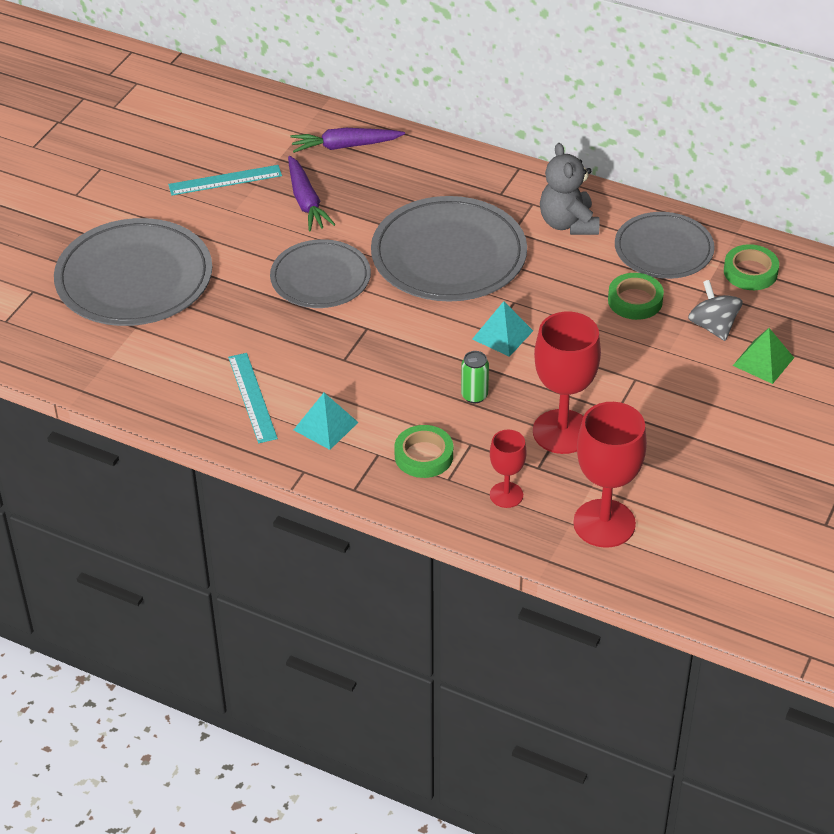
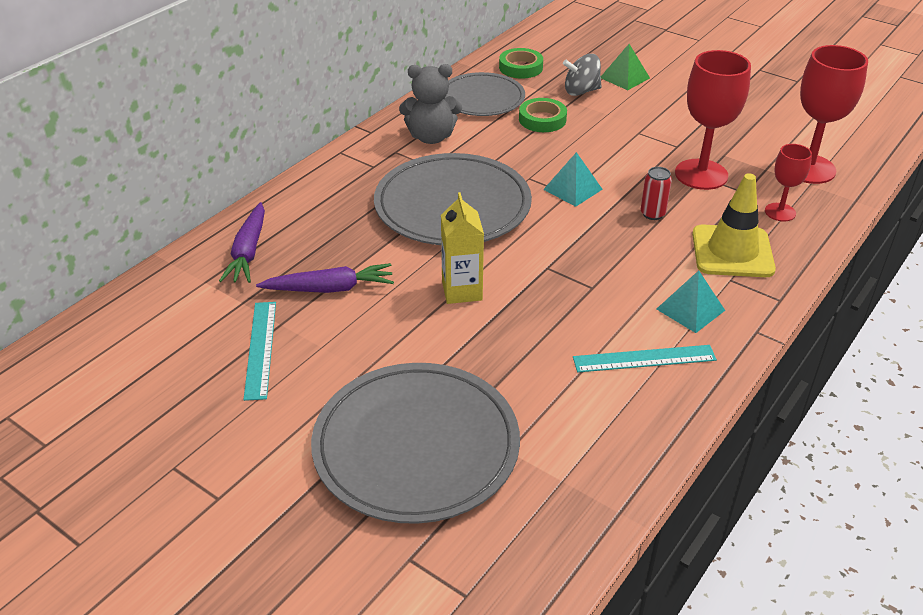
camera: 80 degrees left, 5 degrees down
grey plate [270,239,371,308] -> yellow carton [441,192,484,304]
green tape [394,425,453,478] -> yellow traffic cone [692,173,776,277]
green can [461,351,489,404] -> red can [641,167,672,220]

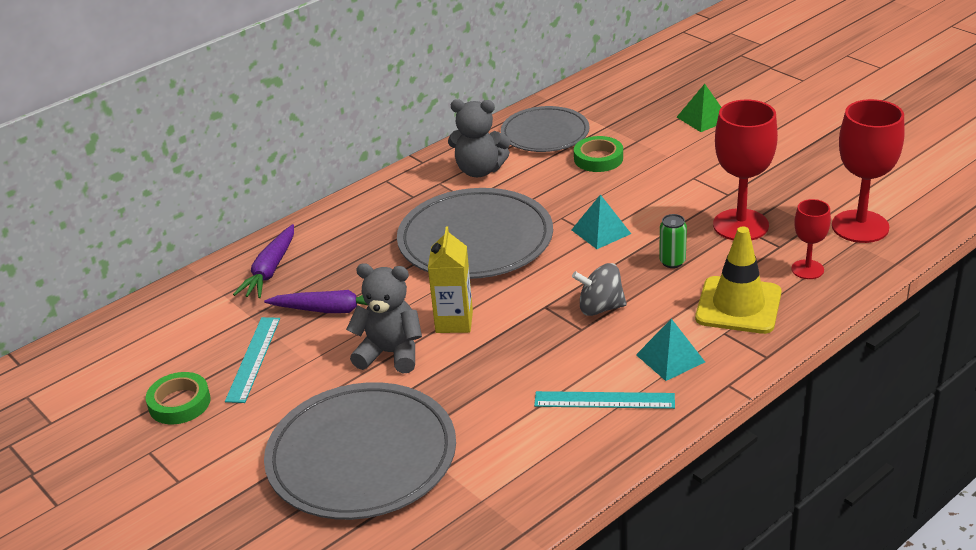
camera: 15 degrees right, 5 degrees down
green tape [499,48,543,79] -> green tape moved to [146,372,211,424]
grey spinning top [563,54,602,96] -> grey spinning top moved to [572,263,627,316]
red can [641,167,672,220] -> green can [659,214,687,268]
none -> grey teddy bear [346,263,422,373]

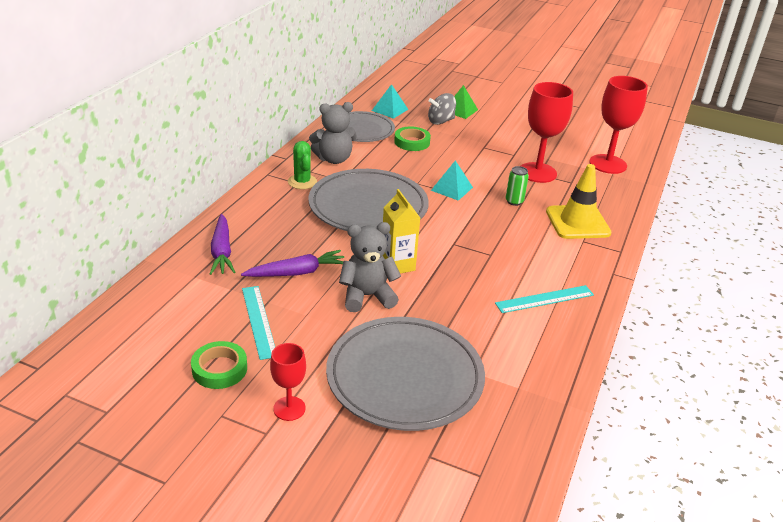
camera: 30 degrees left, 0 degrees up
grey spinning top [572,263,627,316] -> grey spinning top moved to [428,93,456,125]
turquoise pyramid [636,319,705,381] -> turquoise pyramid moved to [372,84,408,119]
red goblet [791,199,831,279] -> red goblet moved to [270,343,306,421]
none -> green cactus [288,141,317,189]

